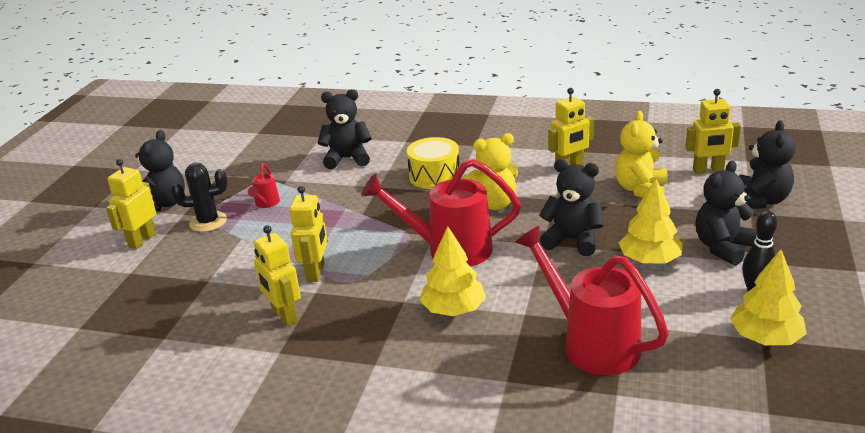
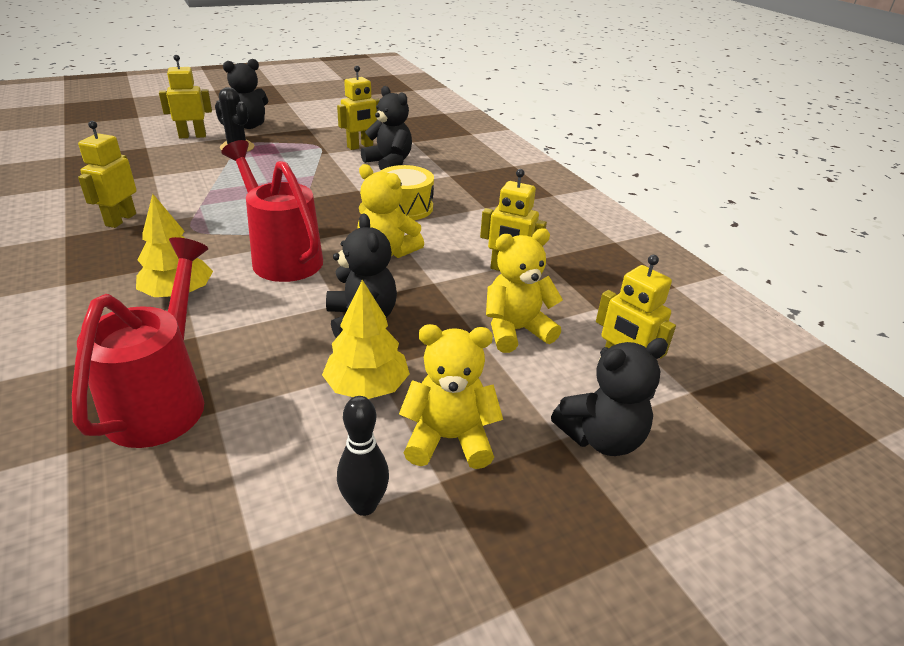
camera: 45 degrees right, 5 degrees up
red watering can [248,163,280,208] -> none
yellow robot [290,186,328,282] -> yellow robot moved to [337,66,380,150]
black teddy bear [696,161,757,266] -> yellow teddy bear [399,324,503,469]
yellow tree [730,249,807,345] -> none

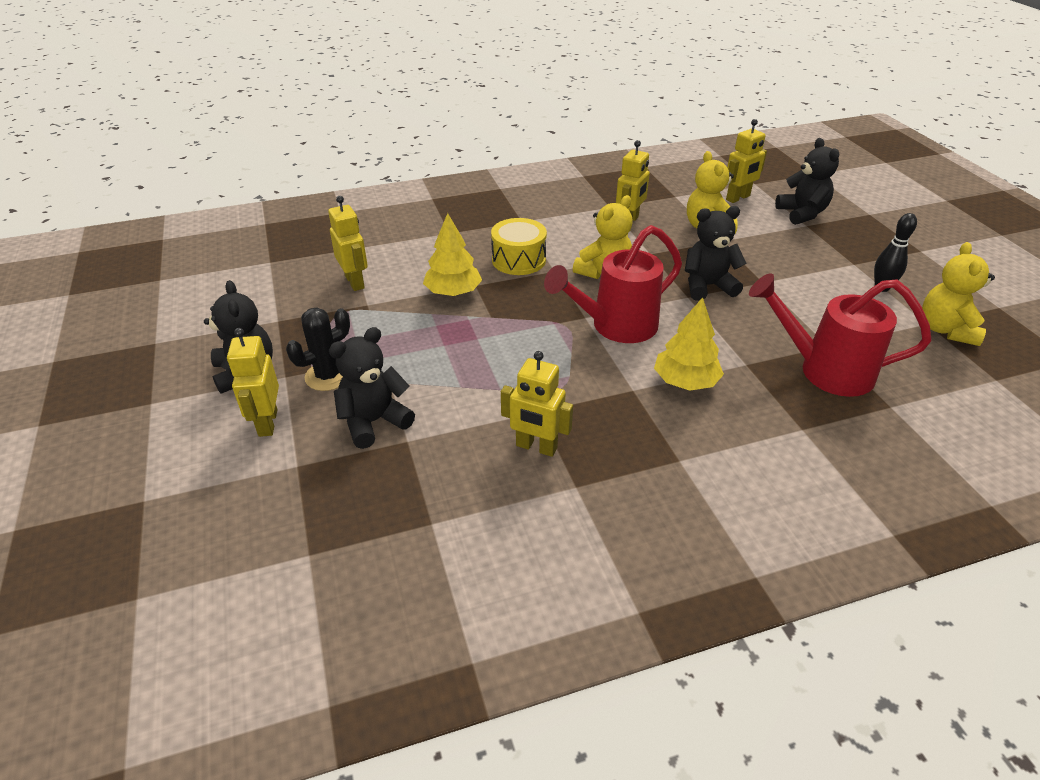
camera: 80 degrees left, 5 degrees up
yellow tree [322,280,410,399] -> yellow tree moved to [423,213,482,296]
black teddy bear [361,86,412,170] -> black teddy bear moved to [329,327,415,449]
yellow teddy bear [399,324,503,469] -> yellow teddy bear moved to [922,242,995,346]

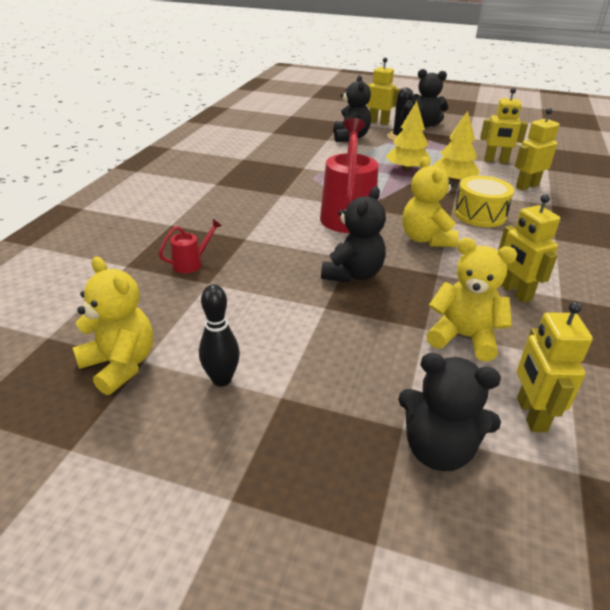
camera: 125 degrees right, 5 degrees down
yellow robot [501,351,573,457] -> yellow robot moved to [515,108,559,190]
yellow tree [654,297,724,391] -> yellow tree moved to [386,101,431,172]
red watering can [749,273,932,397] -> red watering can [159,219,222,273], size x0.44

